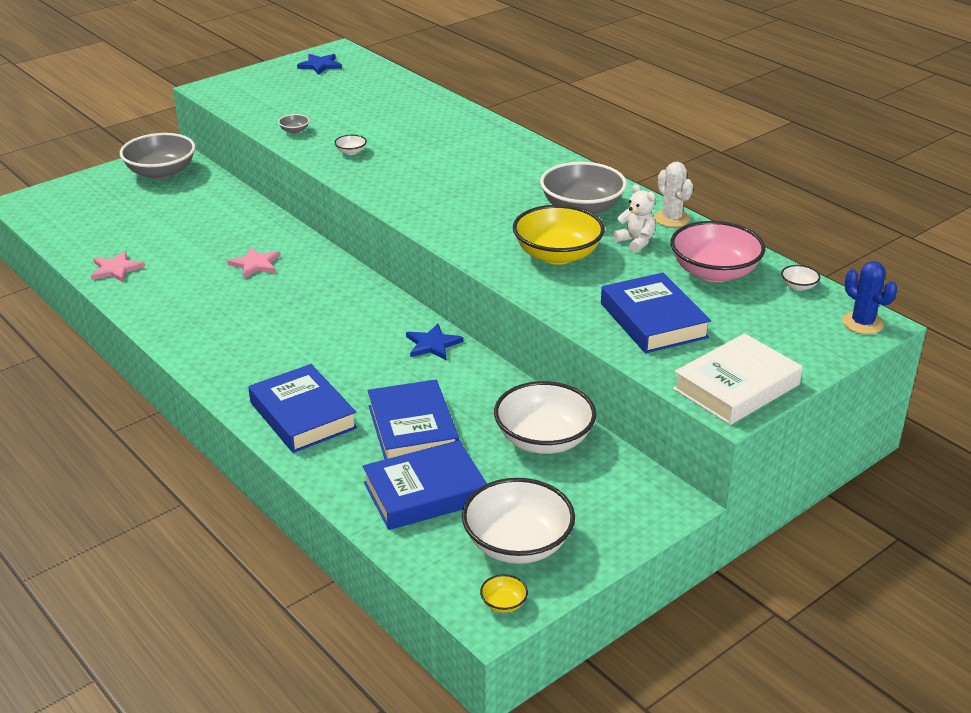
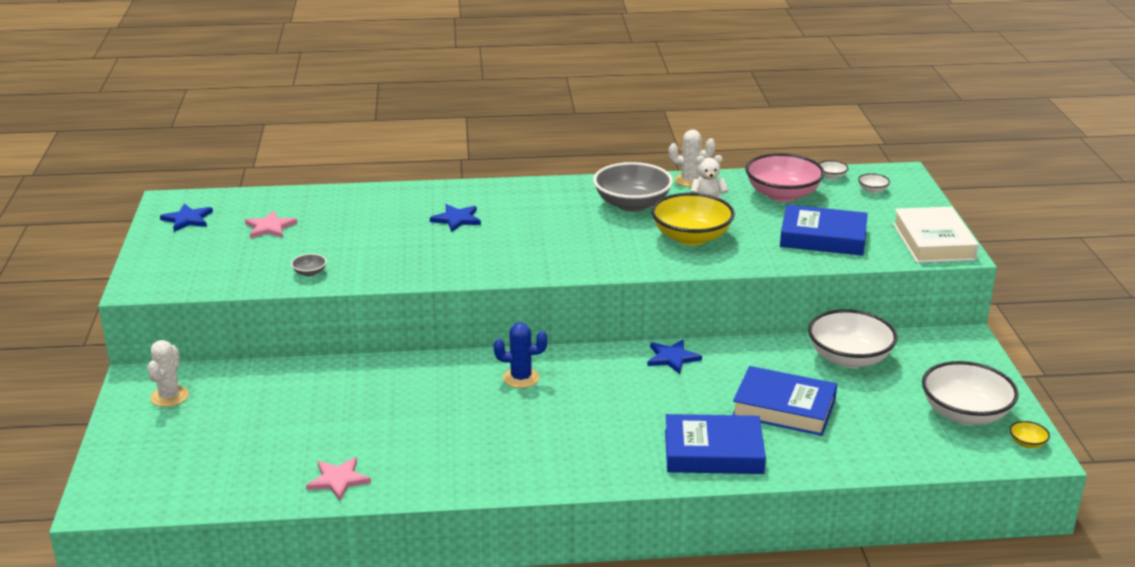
camera: 55 degrees left, 5 degrees down
grey bowl [120,133,195,180] -> white cactus [147,340,189,407]
pink star [227,247,280,279] -> pink star moved to [245,211,298,238]
white bowl [334,135,367,155] -> white bowl moved to [858,173,890,193]
blue book [362,440,487,530] -> none
blue cactus [842,261,897,334] -> blue cactus moved to [494,322,547,388]
none -> blue star [430,204,481,232]

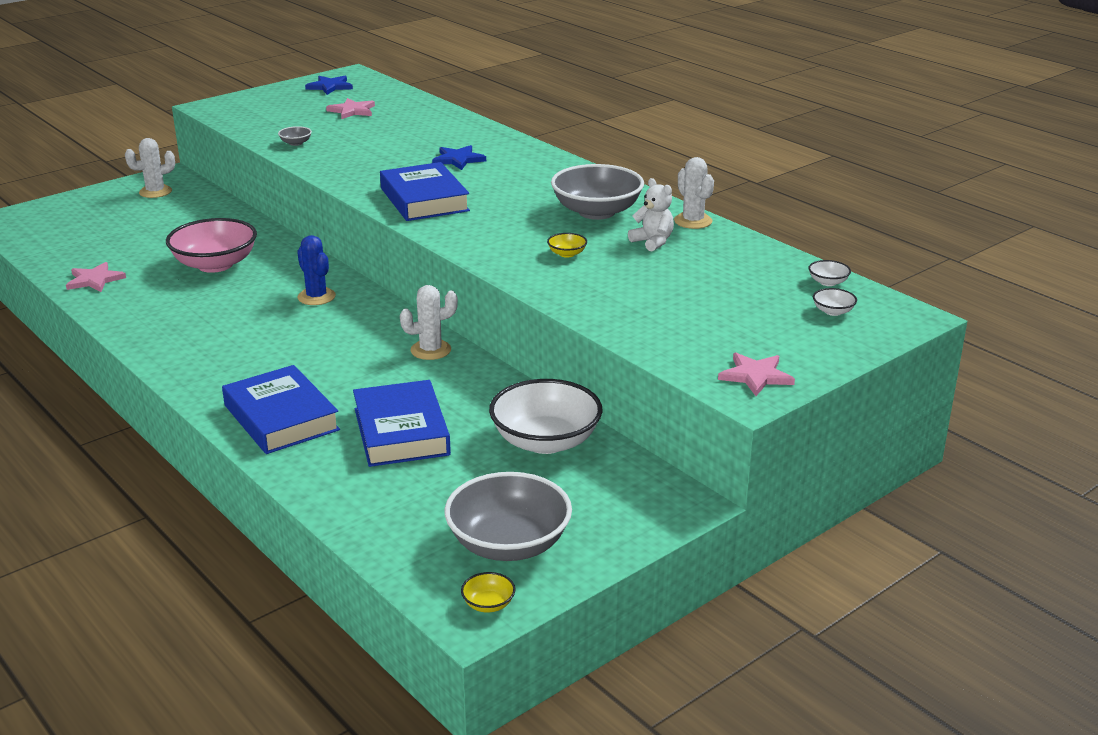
camera: 55 degrees right, 0 degrees up
blue star [647,339,702,374] -> white cactus [400,285,458,360]
yellow bowl [651,193,735,246] -> yellow bowl [547,233,587,258], size x0.41
pink bowl [745,153,825,202] -> pink bowl moved to [166,218,257,273]
blue book [780,205,868,256] -> blue book moved to [380,162,470,221]
white book [893,207,979,263] -> pink star [718,353,795,396]
white bowl [922,361,1019,425] -> grey bowl [444,472,572,561]

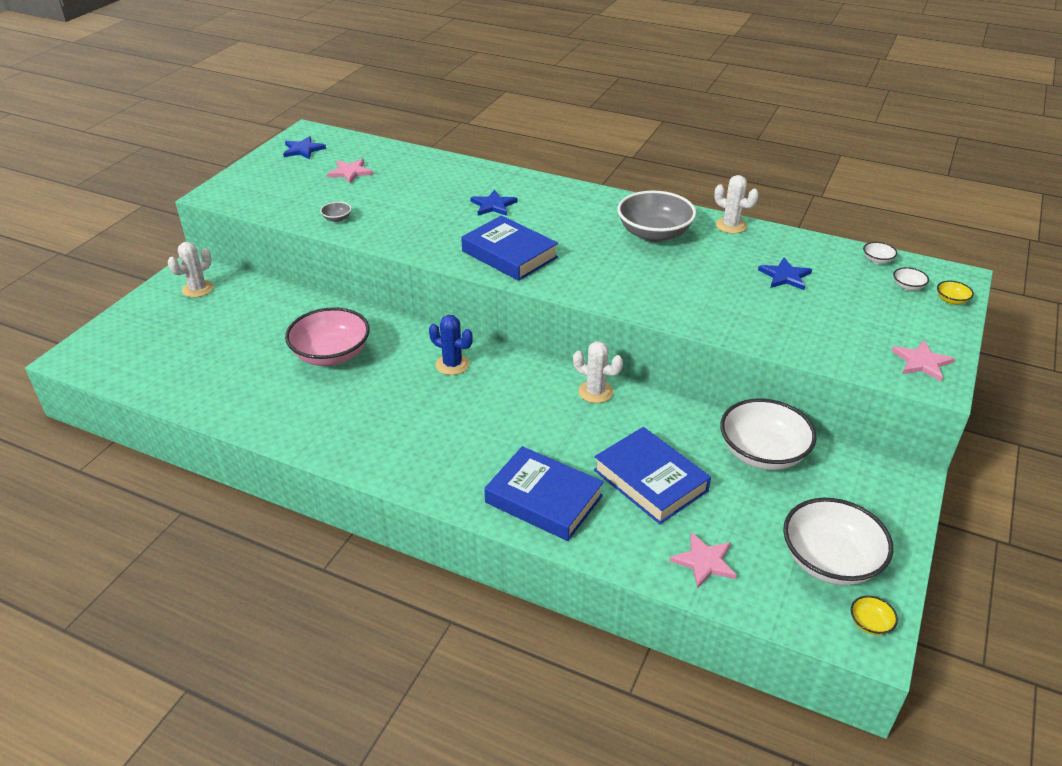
camera: 25 degrees left, 10 degrees up
pink star [66,262,126,292] -> pink star moved to [670,532,737,589]
white cactus [400,285,458,360] -> white cactus turned 75 degrees clockwise [573,341,623,403]
grey bowl [444,472,572,561] -> white bowl [783,498,893,585]
yellow bowl [547,233,587,258] -> yellow bowl moved to [937,281,974,305]
white teddy bear [628,178,674,251] -> none
none -> blue star [758,258,812,290]

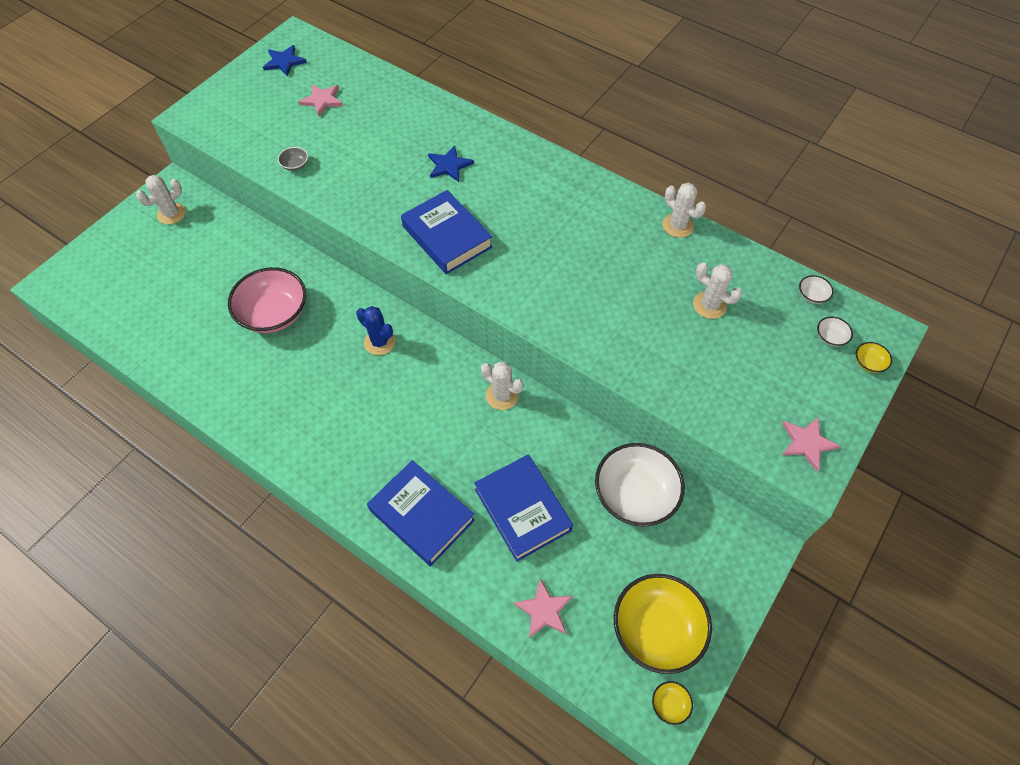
camera: 10 degrees right, 20 degrees up
grey bowl [617,191,696,242] -> none
blue star [758,258,812,290] -> white cactus [693,262,742,319]
white bowl [783,498,893,585] -> yellow bowl [614,574,712,674]

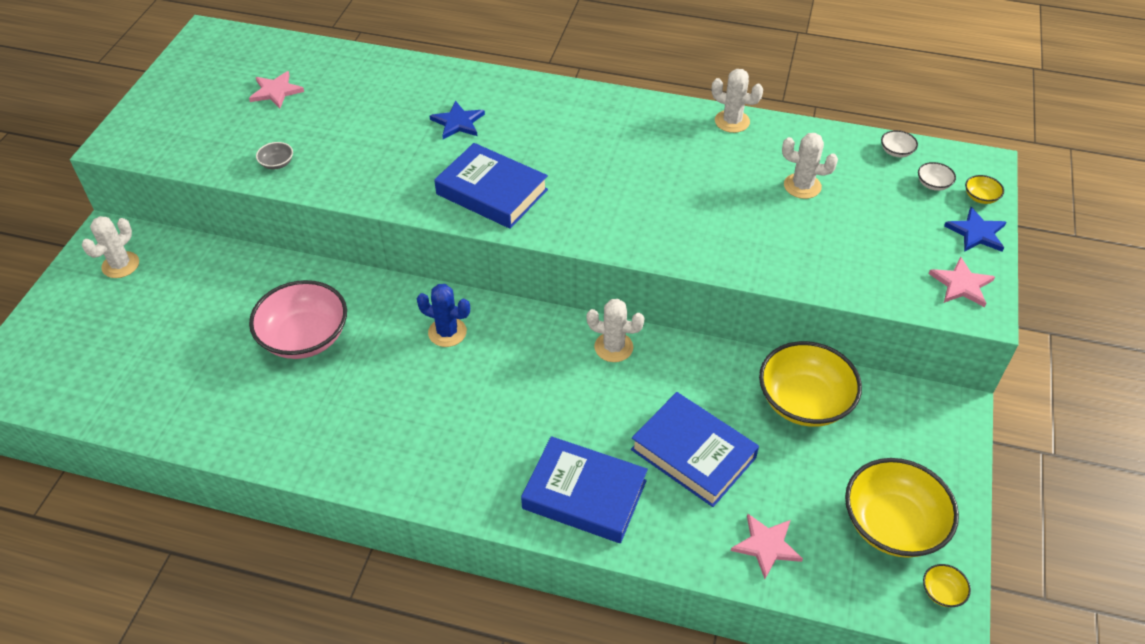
camera: 20 degrees left, 10 degrees down
blue star [263,45,307,77] -> blue star moved to [944,207,1006,252]
white bowl [595,443,685,527] -> yellow bowl [759,341,862,427]

